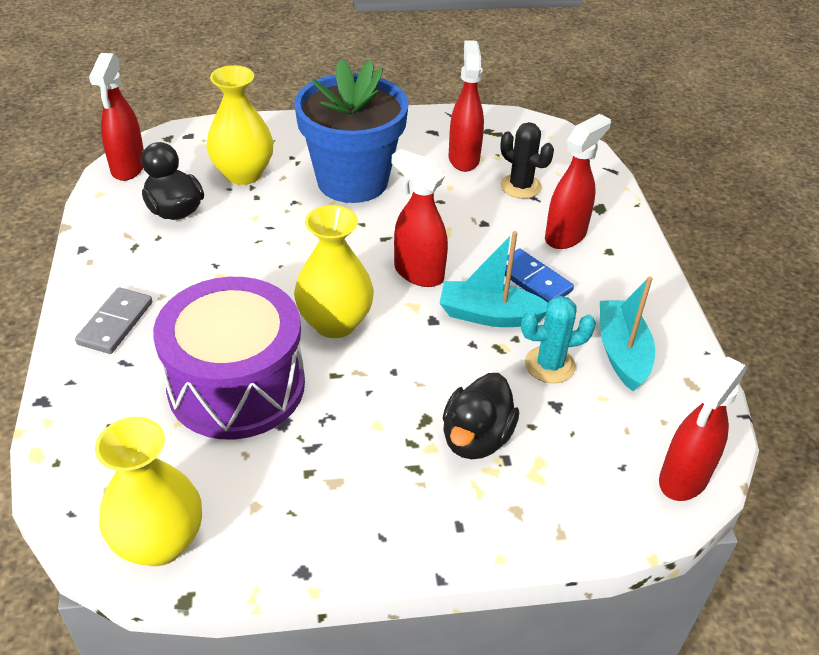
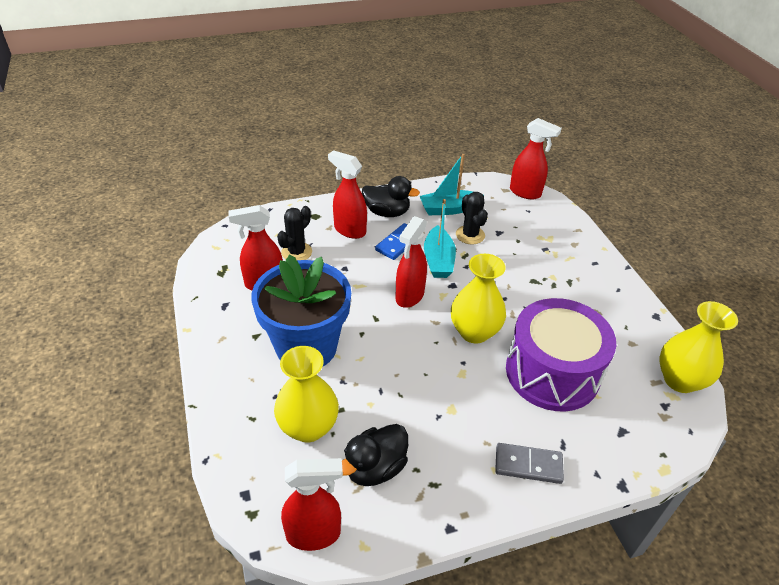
camera: 100 degrees left, 0 degrees up
black duck [443,373,519,459] -> black duck moved to [362,176,420,217]
turquoise cactus [521,296,596,383] -> black cactus [456,192,488,244]

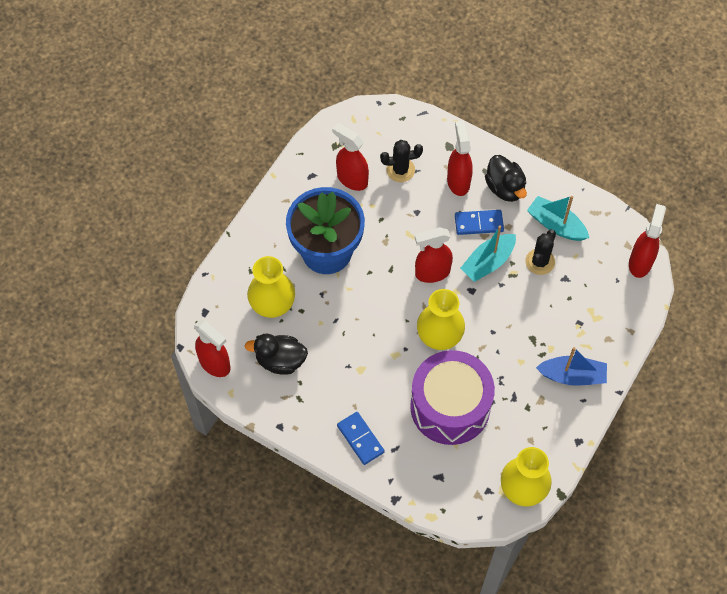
camera: 50 degrees right, 20 degrees up
grey domino [495,443,564,484] -> blue domino [337,412,385,465]
red spray bottle [510,118,562,199] -> red spray bottle turned 150 degrees counterclockwise [629,204,666,278]
none -> blue boat [536,347,607,386]

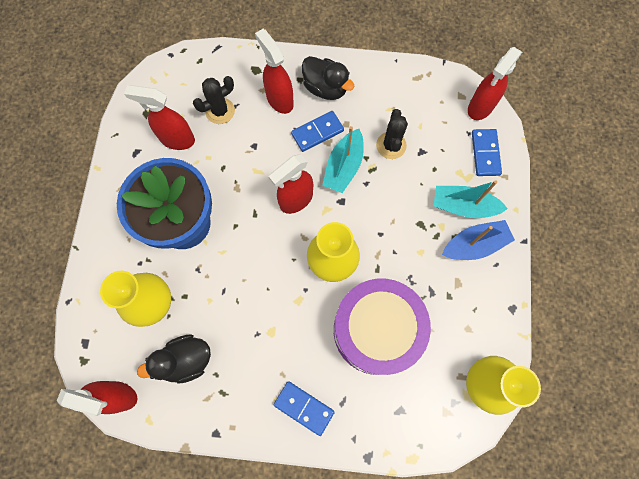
camera: 25 degrees left, 10 degrees up
turquoise boat [527,196,589,241] -> turquoise boat moved to [434,180,508,218]
red spray bottle [629,204,666,278] -> red spray bottle turned 135 degrees counterclockwise [468,47,522,120]
none -> blue domino [472,129,502,176]

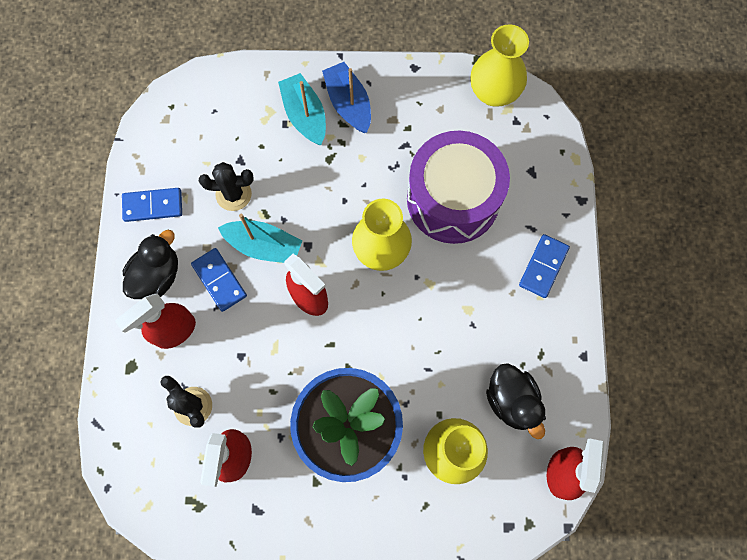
camera: 95 degrees left, 0 degrees up
turquoise boat [434,180,508,218] -> turquoise boat turned 150 degrees clockwise [278,73,326,145]
red spray bottle [468,47,522,120] -> none
blue domino [472,129,502,176] -> blue domino moved to [122,188,182,222]

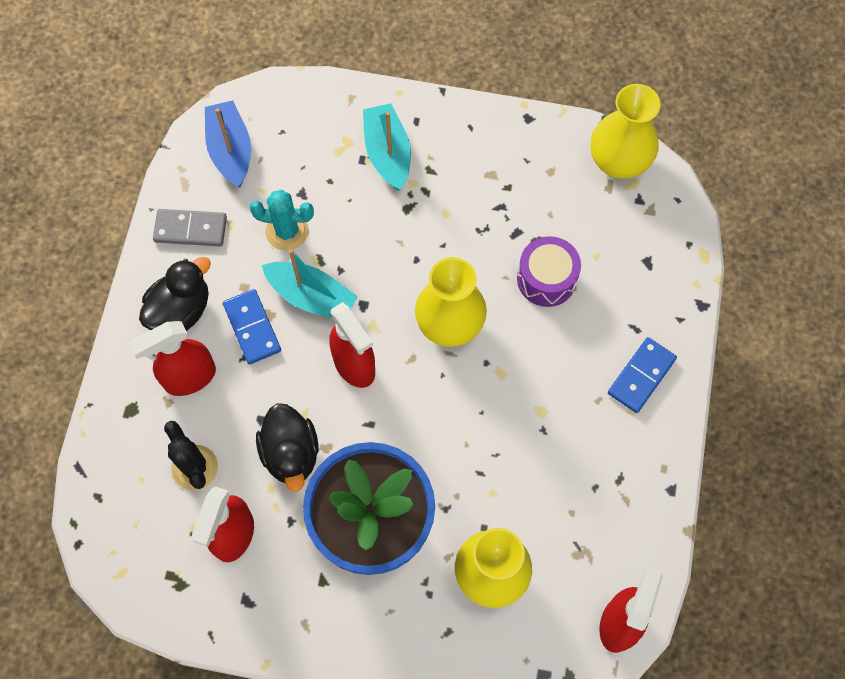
camera: 10 degrees right, 5 degrees down
blue domino [122,188,182,222] -> grey domino [153,209,227,246]
black cactus [199,162,254,211] -> turquoise cactus [250,190,314,251]
blue boat [322,62,371,133] -> blue boat moved to [205,101,251,187]
purple drum [407,131,510,244] -> purple drum [517,236,581,307], size x0.53
black duck [486,363,546,439] -> black duck moved to [256,403,319,492]

